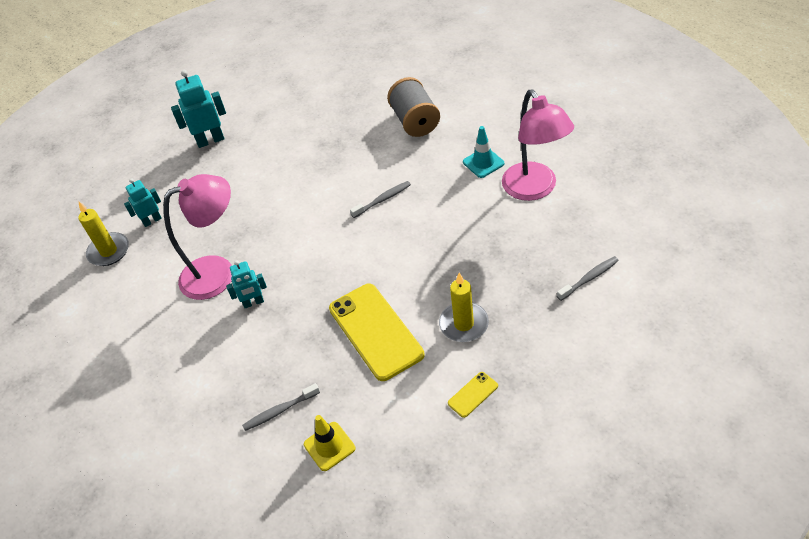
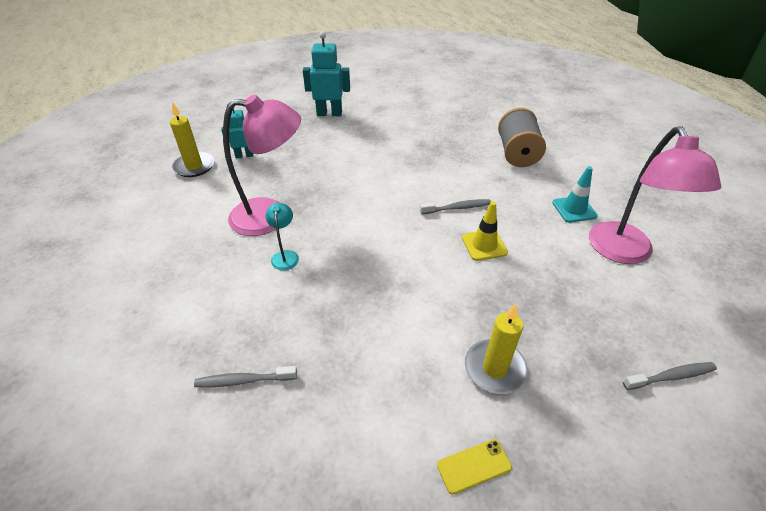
camera: 15 degrees right, 5 degrees down
turquoise robot [226,261,267,308] -> turquoise lamp [266,203,299,270]
yellow traffic cone [304,415,355,471] -> yellow traffic cone moved to [462,201,508,261]
yellow phone [329,284,425,381] -> none

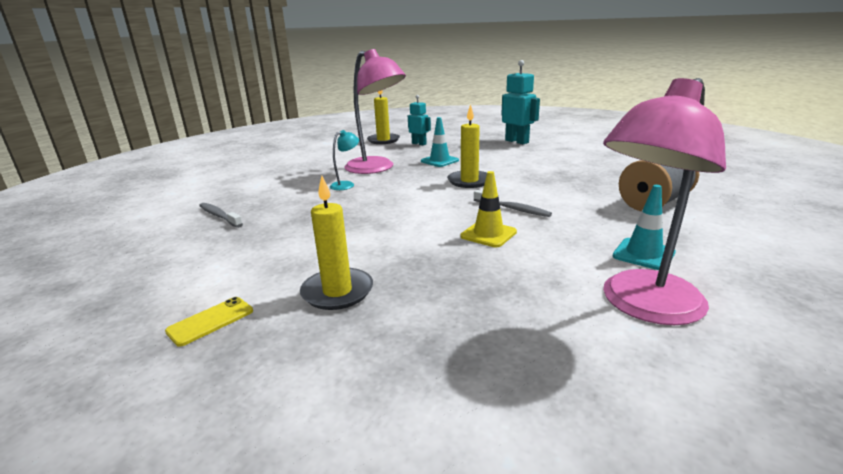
camera: 50 degrees right, 20 degrees down
yellow phone [437,439,512,495] -> yellow phone turned 75 degrees counterclockwise [165,297,253,347]
grey toothbrush [623,362,717,390] -> none
none -> turquoise traffic cone [421,117,459,167]
none -> yellow candle [447,104,487,188]

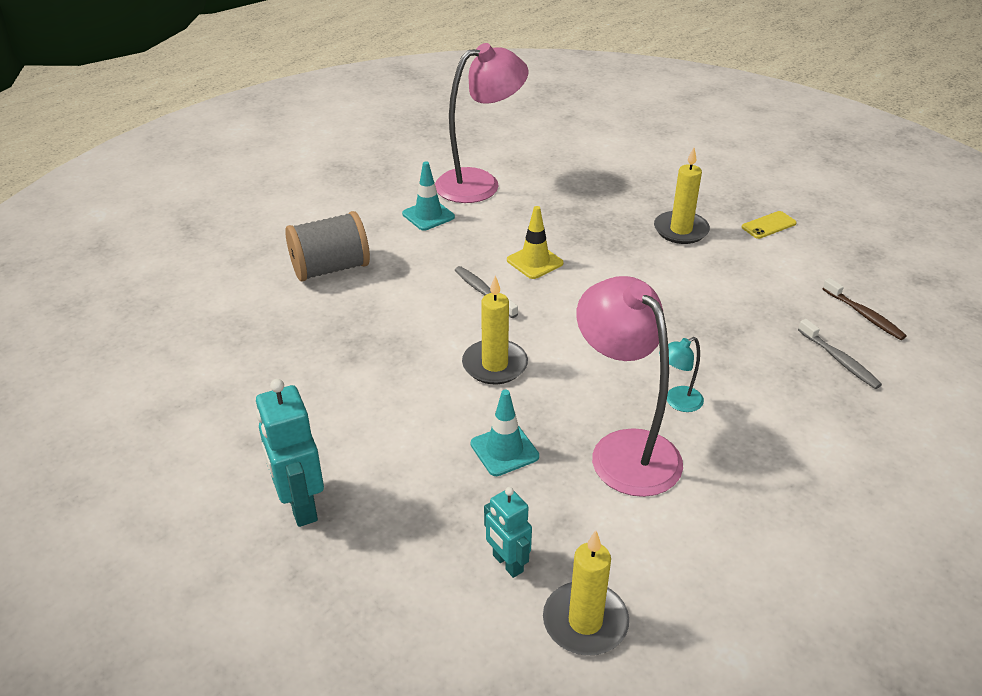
camera: 165 degrees left, 15 degrees up
none -> brown toothbrush [822,278,907,340]

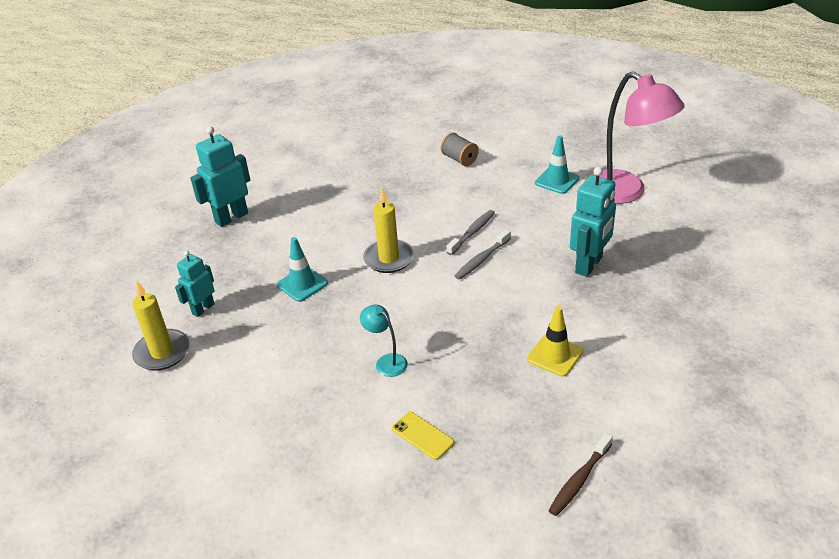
camera: 75 degrees right, 0 degrees up
grey spool [285,211,370,282] -> grey spool [441,132,479,166], size x0.58
yellow traffic cone [507,206,563,279] -> yellow traffic cone moved to [527,306,583,377]
pink lamp [576,276,683,497] -> none
yellow candle [654,148,710,244] -> none
yellow phone [742,211,797,239] -> yellow phone moved to [392,412,454,460]
grey toothbrush [798,319,882,389] -> grey toothbrush moved to [455,229,511,280]
none -> turquoise robot [570,167,616,277]

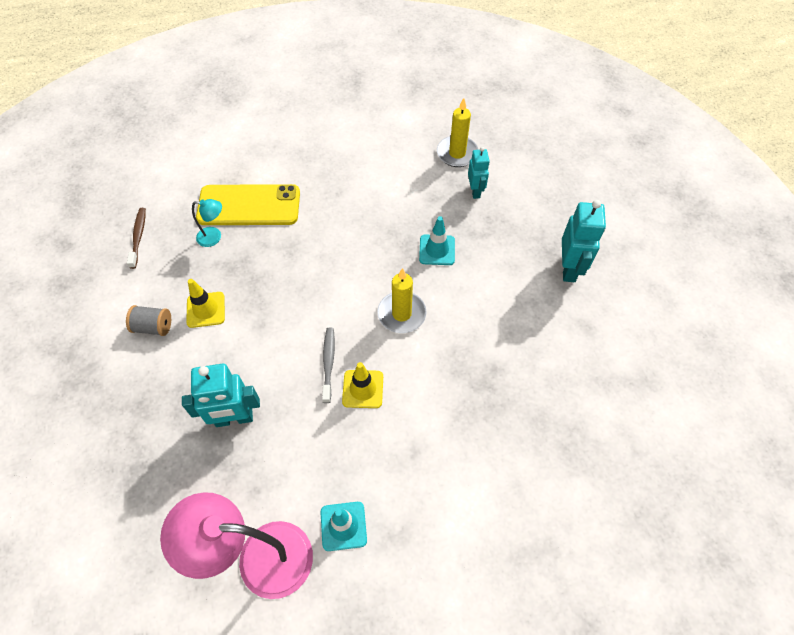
camera: 135 degrees right, 20 degrees up
turquoise lamp [360,304,408,377] -> turquoise lamp moved to [192,199,222,247]
yellow phone [392,412,454,460] -> yellow phone [196,184,300,225], size x2.31
grey spool [441,132,479,166] -> grey spool moved to [126,305,171,336]
grey toothbrush [447,210,495,255] -> yellow traffic cone [342,362,383,408]
turquoise robot [570,167,616,277] -> turquoise robot turned 90 degrees counterclockwise [182,364,260,427]

